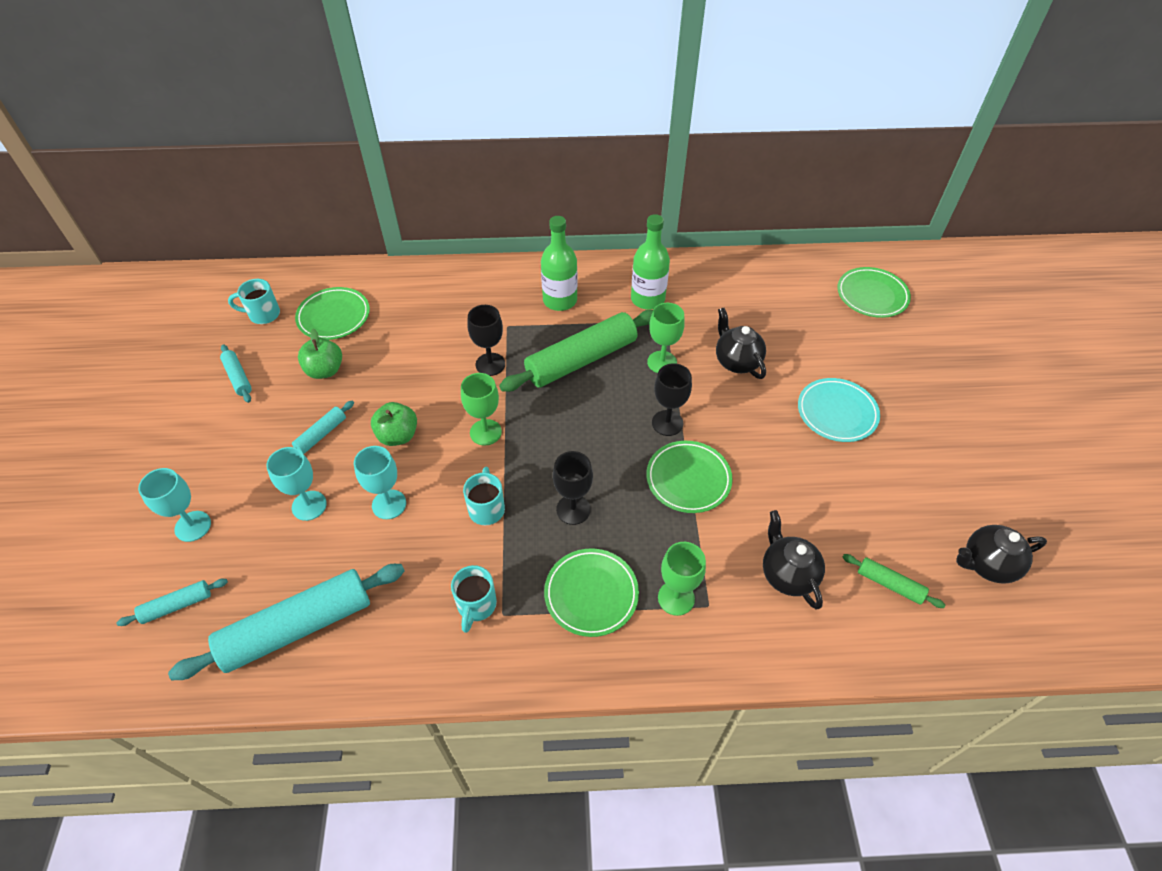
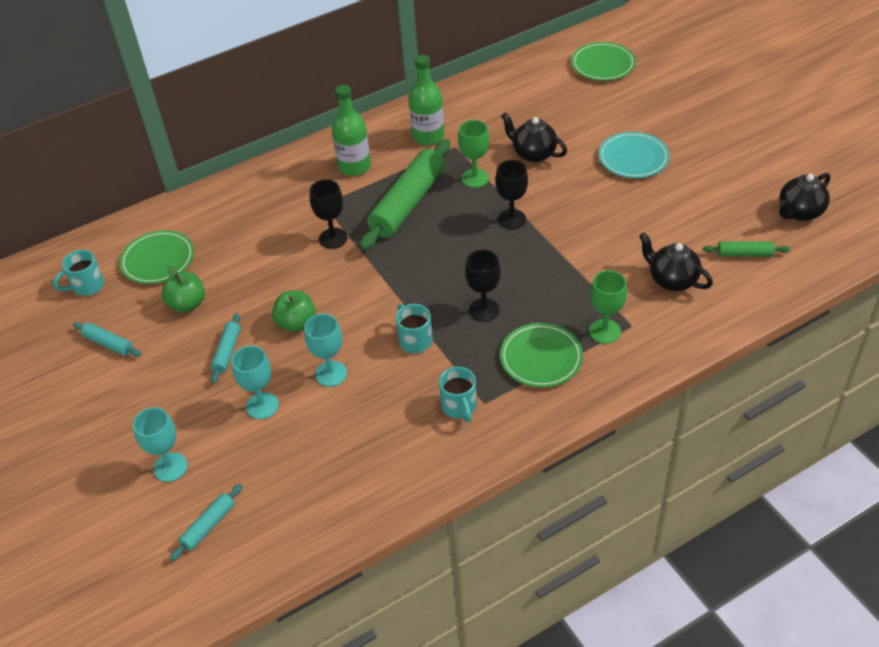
camera: 25 degrees left, 5 degrees down
turquoise rolling pin [168,564,405,680] -> none
green goblet [461,373,502,446] -> none
green plate [646,441,733,513] -> none

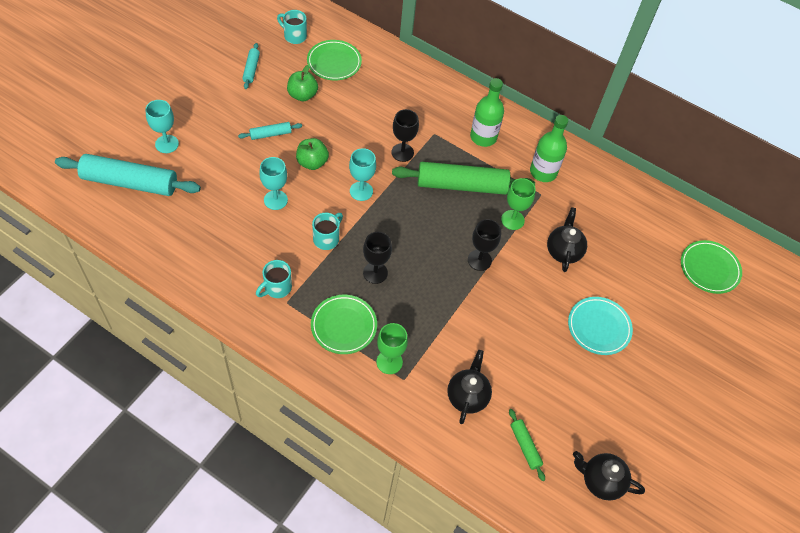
camera: 55 degrees right, 10 degrees up
turquoise rolling pin [170,484,242,561] -> turquoise rolling pin [55,154,201,196], size x2.17
turquoise goblet [231,346,279,419] -> turquoise goblet moved to [349,148,376,201]

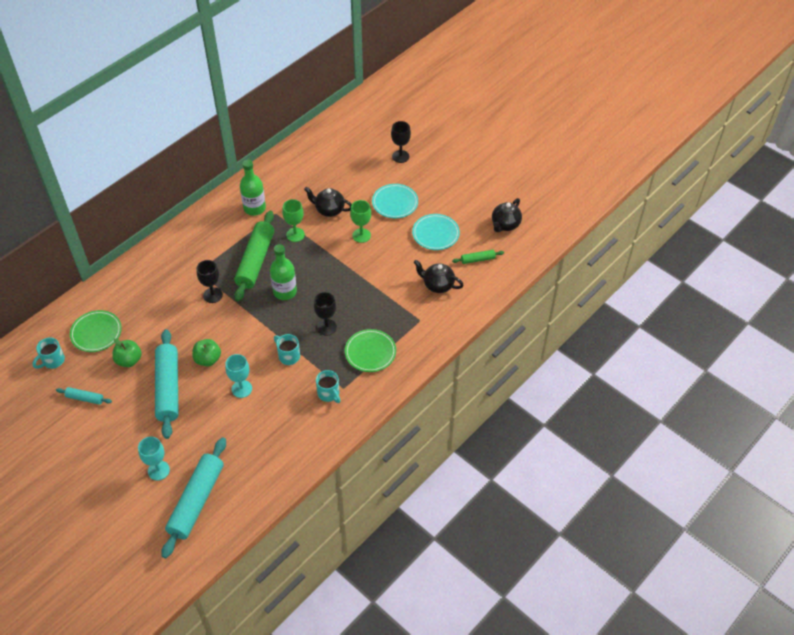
camera: 75 degrees left, 5 degrees down
turquoise rolling pin [238,122,302,140] -> turquoise rolling pin [155,329,179,439], size x2.17
turquoise goblet [349,148,376,201] -> none
green goblet [376,323,408,374] -> green goblet moved to [350,200,371,243]
black goblet [468,219,501,271] -> black goblet moved to [391,121,411,163]
green bottle [470,78,504,147] -> green bottle moved to [270,244,297,300]
green plate [681,240,742,294] -> none
none -> turquoise plate [412,214,460,250]

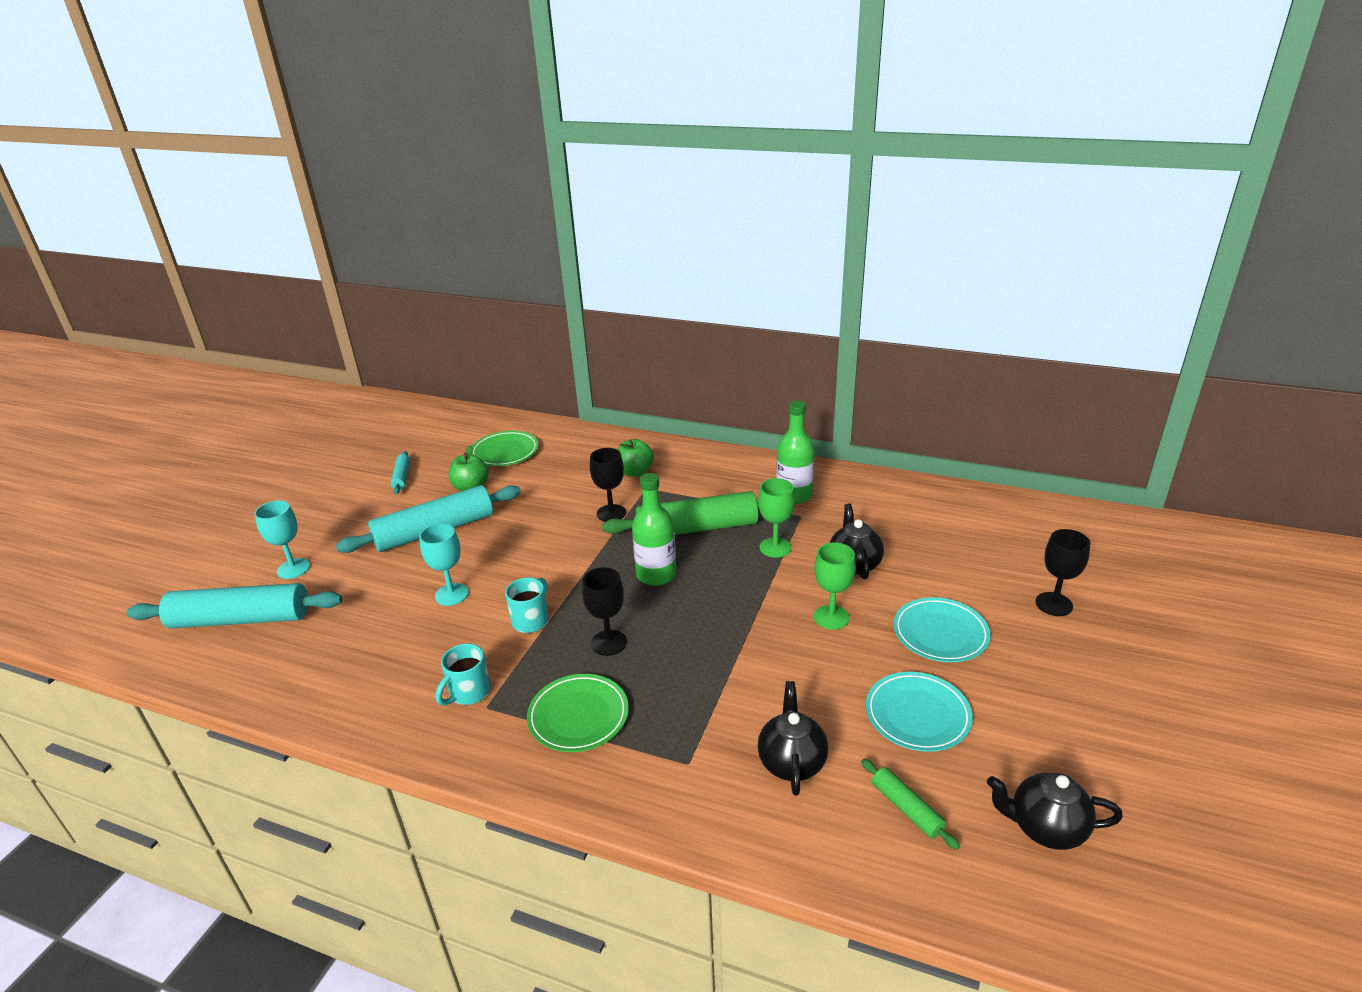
camera: 70 degrees right, 20 degrees down
turquoise mug [32,338,65,369] -> none
green apple [192,339,221,366] -> green apple moved to [617,439,654,477]

